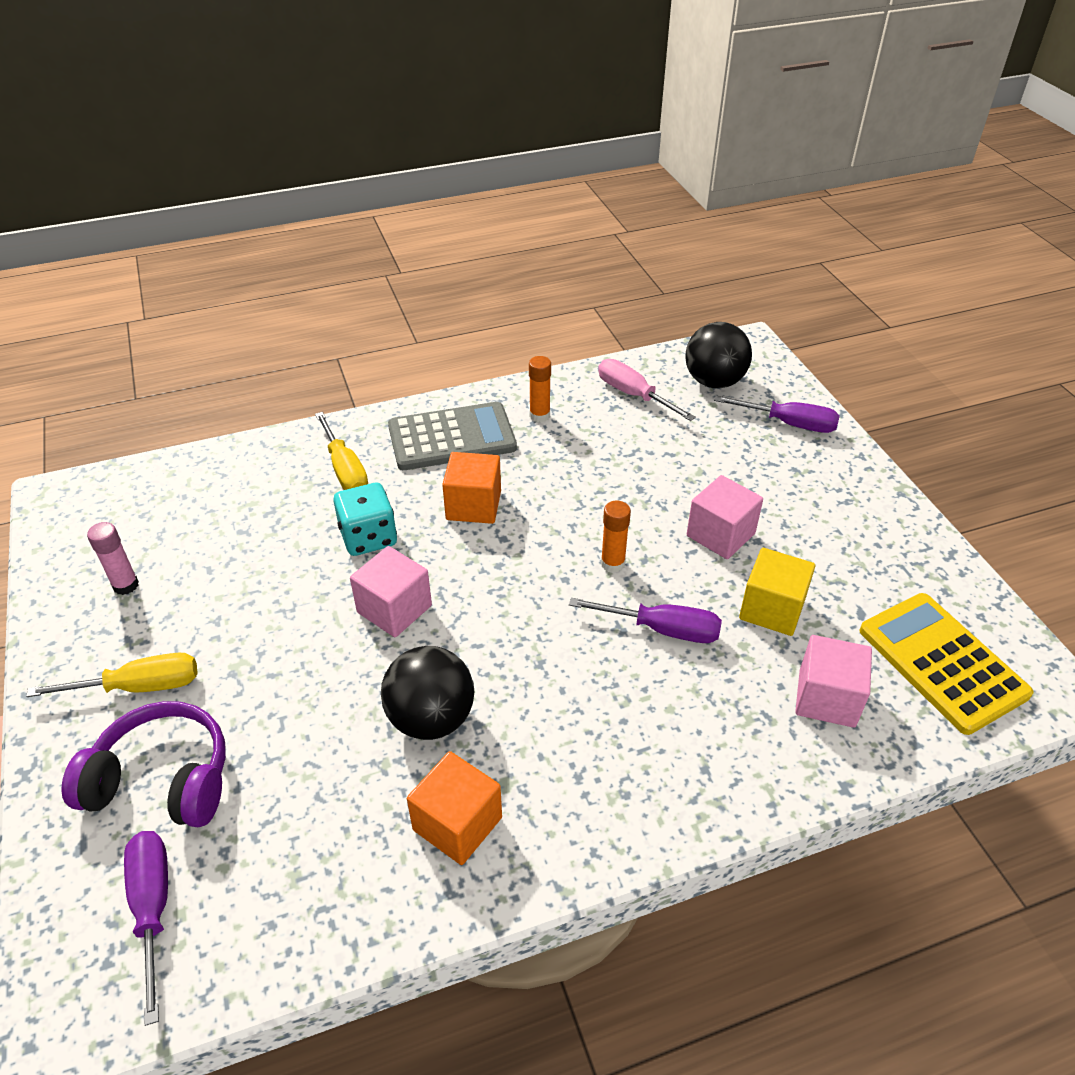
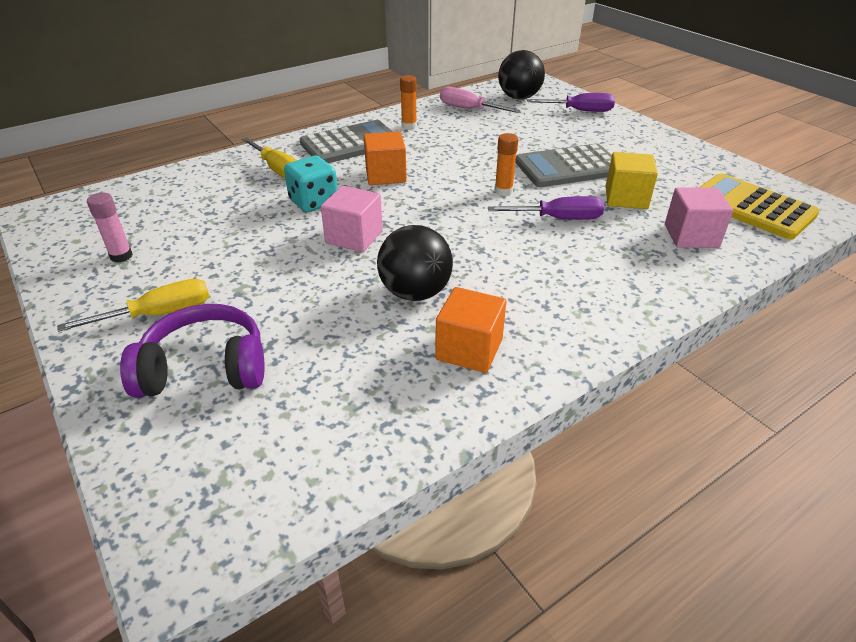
camera: 15 degrees left, 5 degrees down
purple screwdriver [124,831,168,1026] -> none
pink cube [687,475,763,559] -> grey calculator [515,143,612,187]

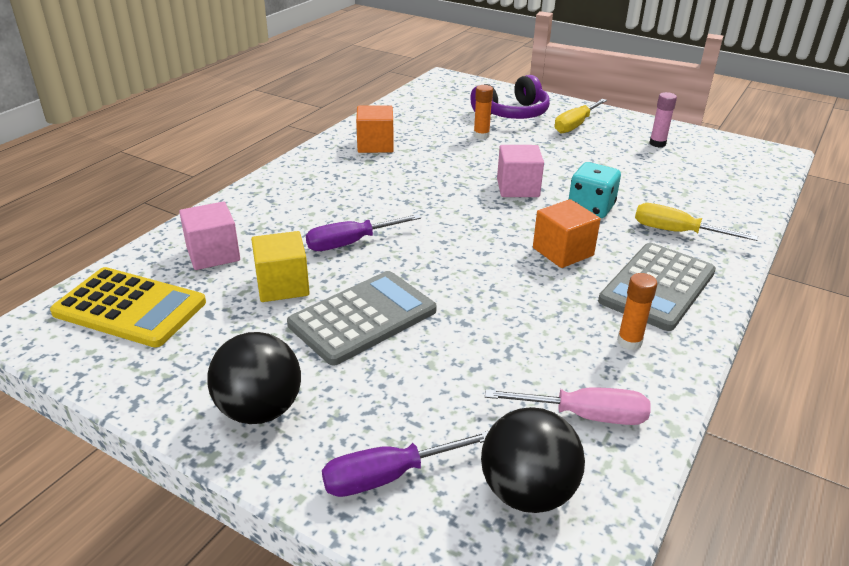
camera: 155 degrees right, 5 degrees down
black ball [377,225,453,301] -> black ball moved to [207,332,301,424]
orange glue stick [495,133,518,196] -> orange glue stick moved to [473,85,493,139]

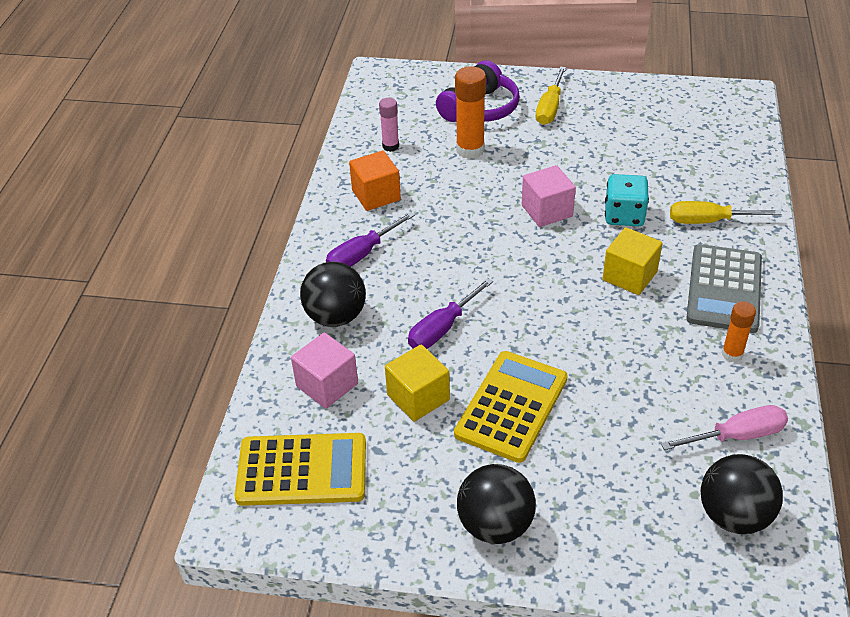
camera: 20 degrees left, 10 degrees up
grey calculator [287,271,437,366] -> yellow calculator [454,351,568,463]
purple screwdriver [322,431,489,497] -> purple screwdriver moved to [326,212,415,267]
orange glue stick [473,85,493,139] -> orange glue stick [455,66,486,159], size x1.67
orange cube [533,199,601,268] -> yellow cube [602,227,663,295]
pink glue stick [649,92,677,147] -> pink glue stick moved to [379,98,399,152]
none -> black ball [300,261,366,327]

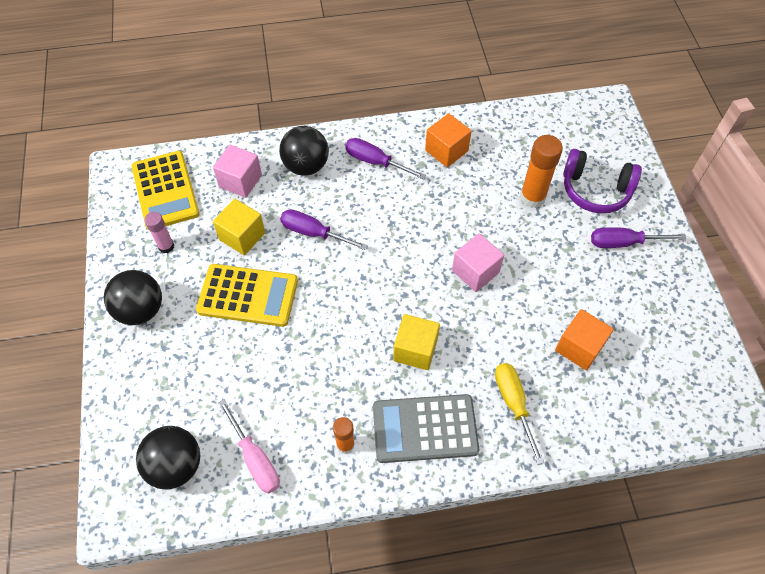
camera: 70 degrees right, 15 degrees up
pink glue stick [379,98,399,152] -> pink glue stick moved to [144,212,174,253]
yellow screwdriver [536,67,566,125] -> purple screwdriver [591,227,686,248]
turquoise dice [605,174,649,226] -> none
none -> orange cube [555,309,614,370]

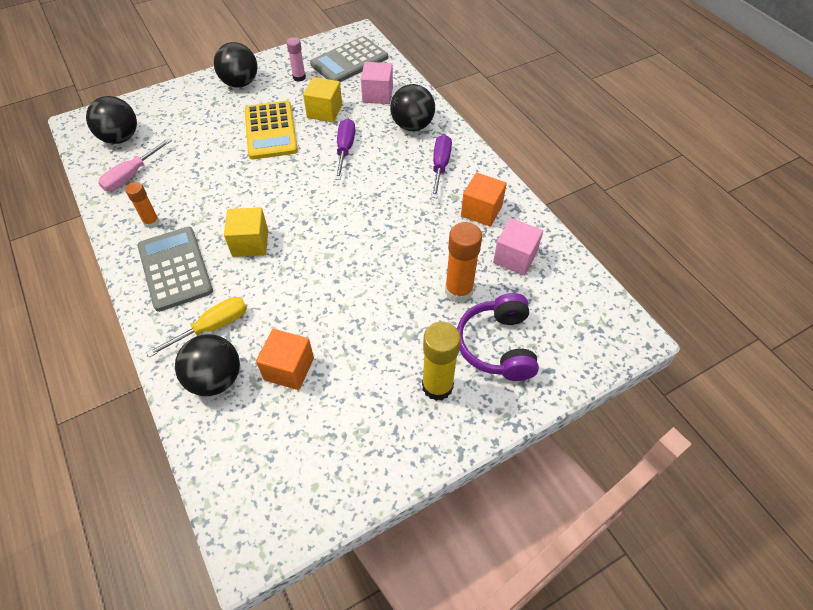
camera: 70 degrees right, 5 degrees down
yellow calculator [131,151,200,230] -> grey calculator [310,36,388,82]
pink cube [452,233,504,292] -> pink cube moved to [493,218,543,275]
purple screwdriver [591,227,686,248] -> yellow glue stick [422,322,461,401]
none -> black ball [175,334,240,396]

